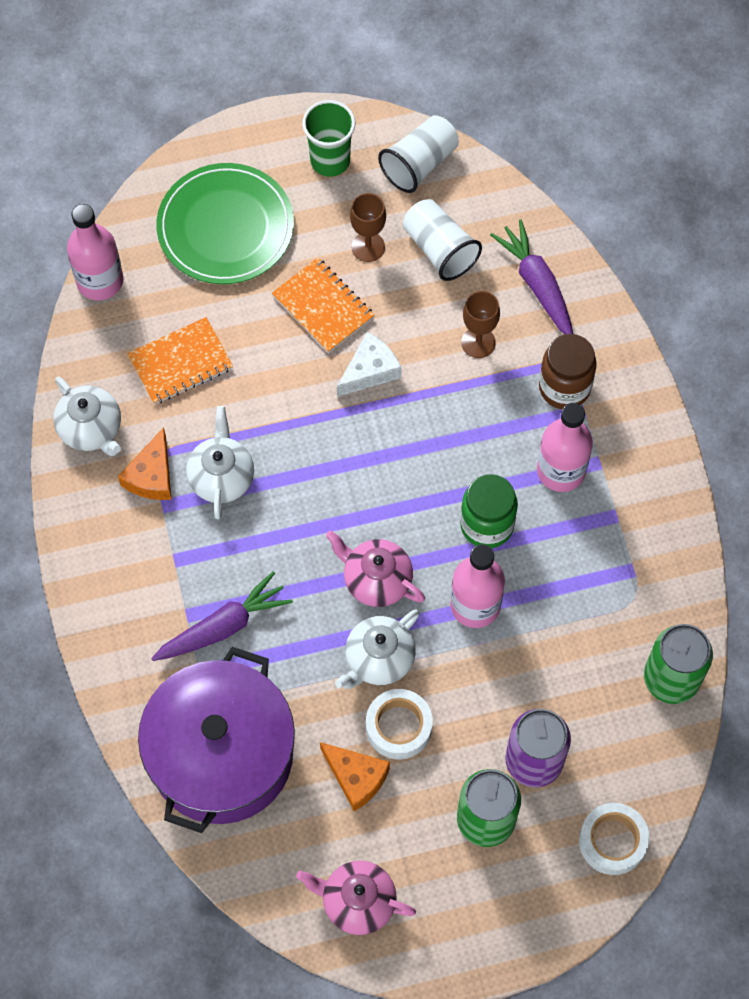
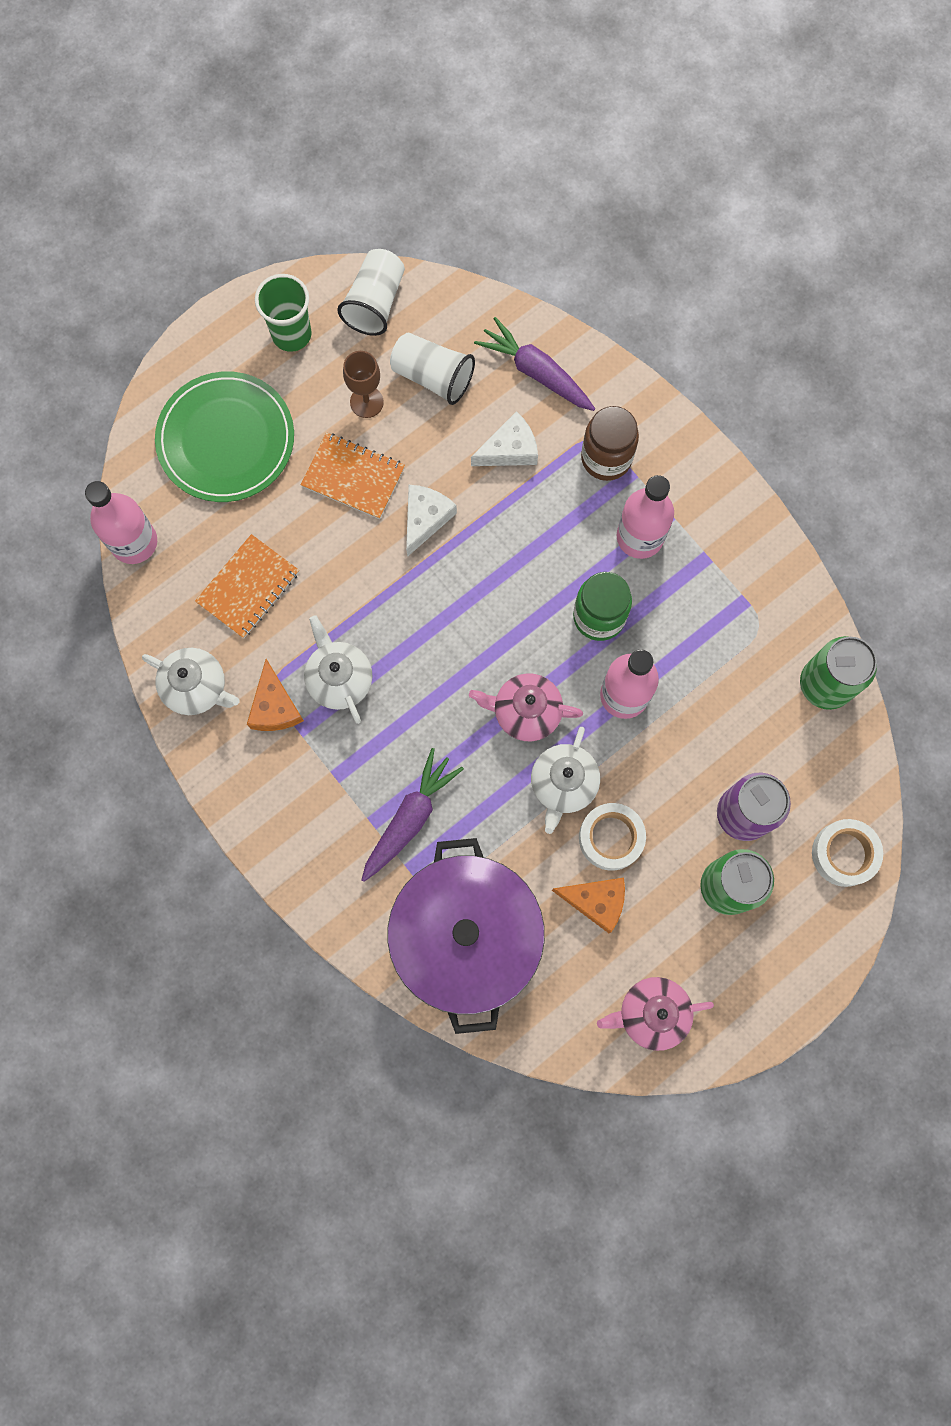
camera: 25 degrees left, 10 degrees up
brown goblet [461,291,500,358] -> white cheese [471,411,538,466]

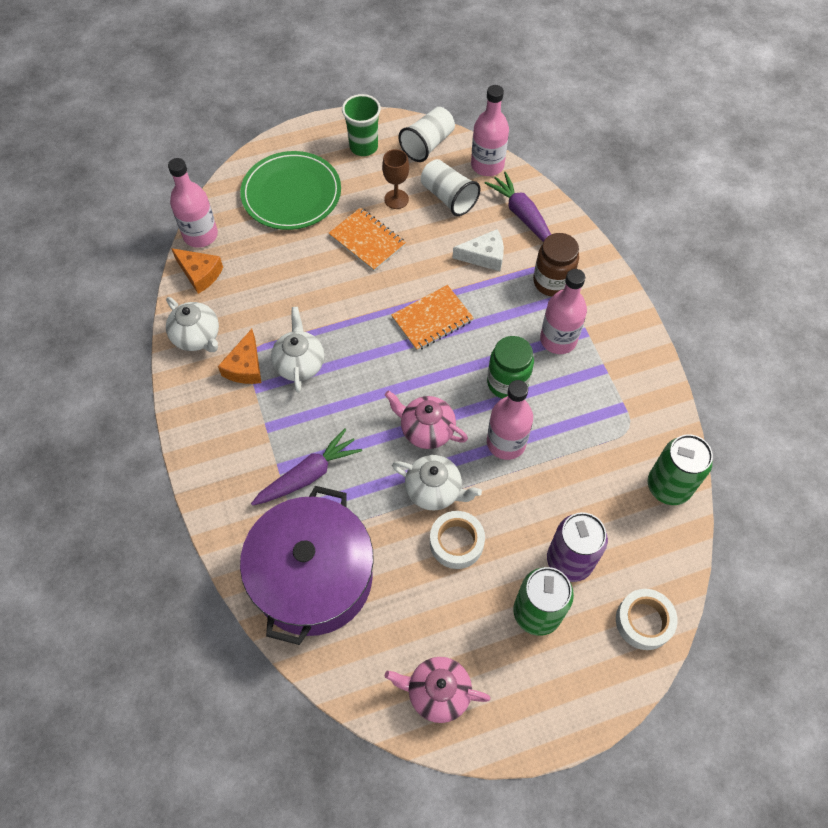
camera: 20 degrees right, 15 degrees down
orange notebook [195,534,299,638] -> orange notebook moved to [391,285,474,351]
white cheese [406,485,457,557] -> none
white teapot [531,727,600,834] -> white teapot turned 105 degrees counterclockwise [392,455,482,511]
orange cheese [552,878,625,933] -> orange cheese moved to [171,248,223,294]
none -> pink bottle [471,85,509,176]

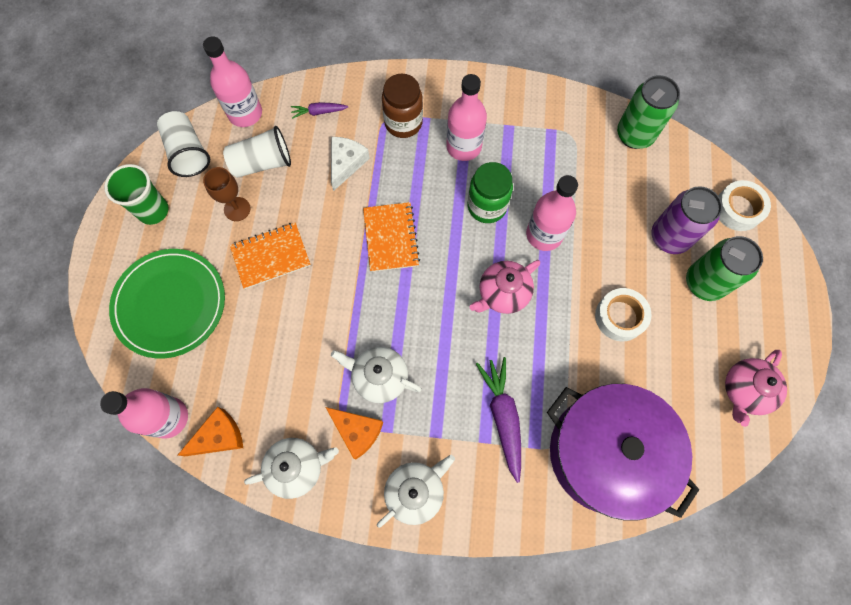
camera: 65 degrees left, 10 degrees up
white teapot [392,455,482,511] -> white teapot moved to [377,455,455,528]
purple carrot [485,172,551,242] -> purple carrot [291,102,348,119], size x0.55

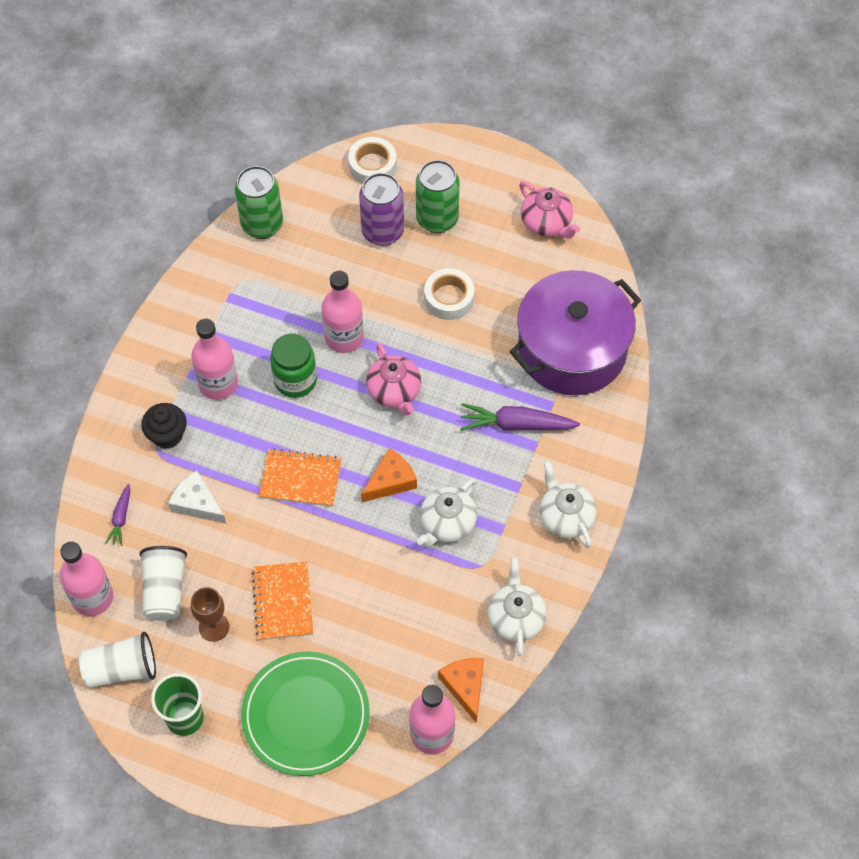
camera: 75 degrees left, 10 degrees down
orange cheese [326,407,383,460] -> orange cheese moved to [361,448,417,502]
brown jar [382,74,423,138] -> black cupcake [141,403,187,449]

